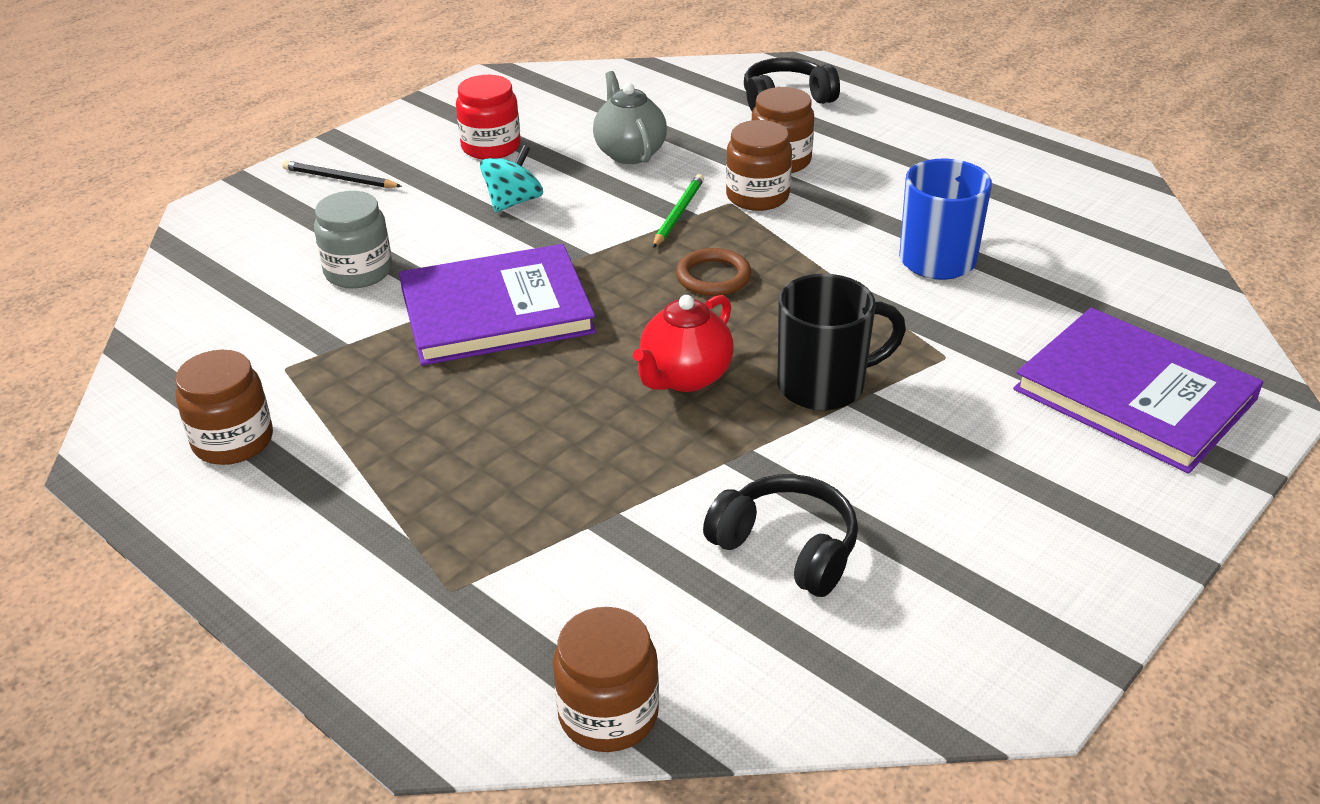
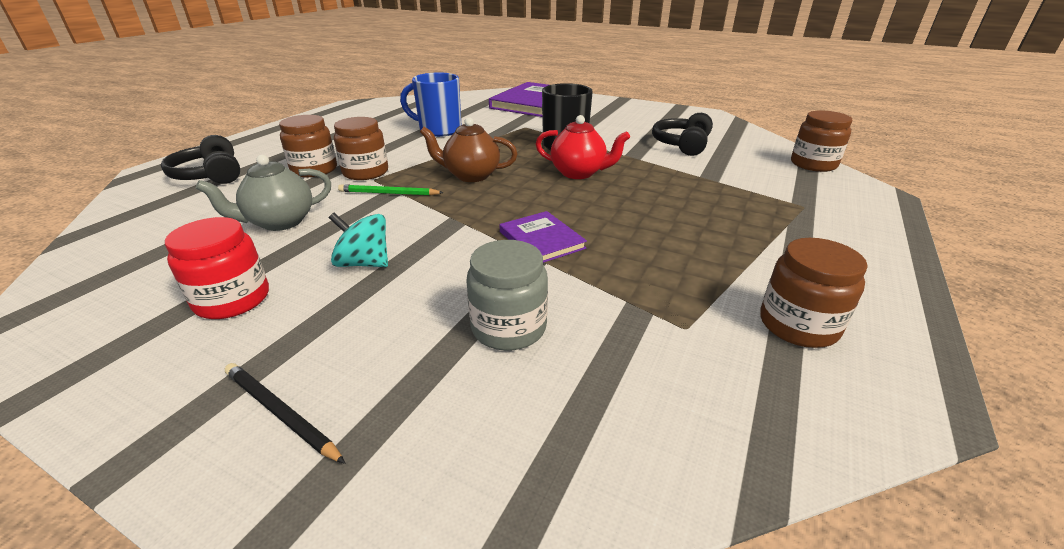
camera: 105 degrees left, 5 degrees down
black pencil [282,161,402,188] -> black pencil turned 120 degrees clockwise [225,363,345,464]
purple book [399,244,596,365] -> purple book [499,211,587,263], size x0.52
brown ring [676,248,751,296] -> brown teapot [420,117,518,182]

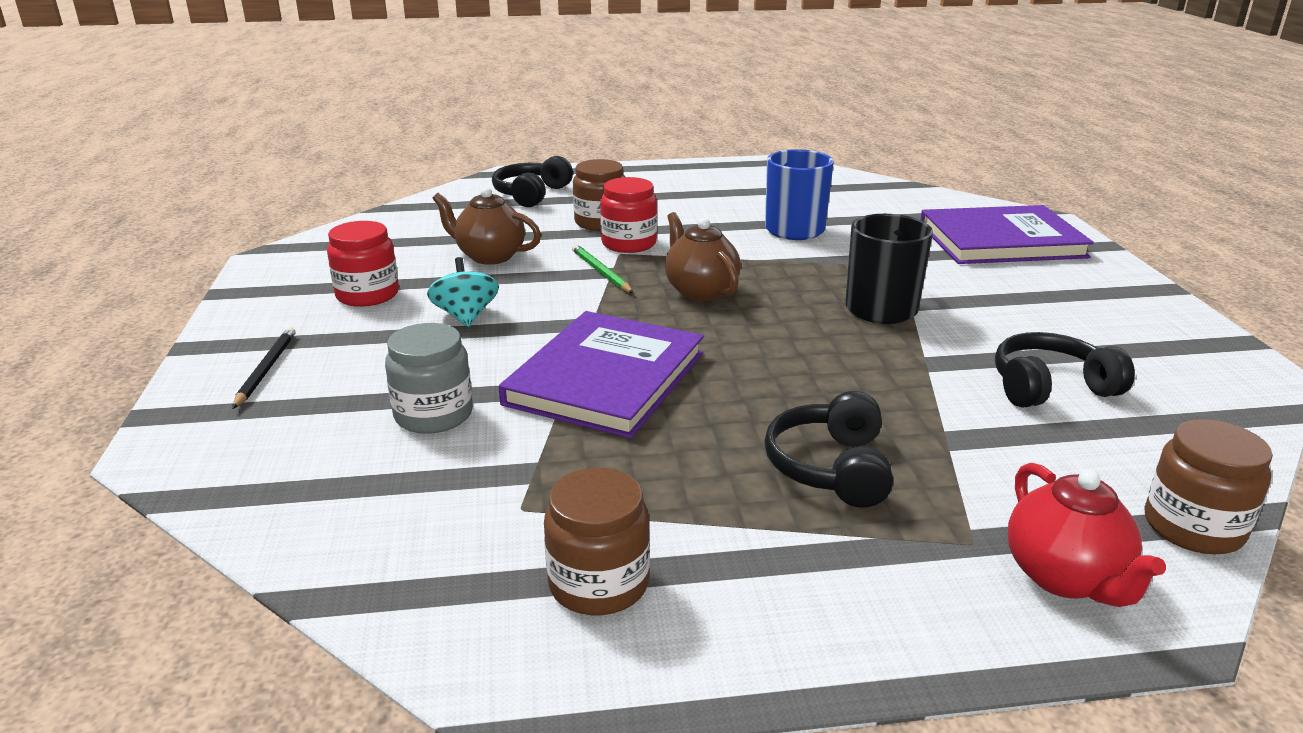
camera: 55 degrees right, 5 degrees down
grey teapot [196,155,331,231] -> brown teapot [432,187,541,265]
brown jar [334,117,388,180] -> red jar [600,177,657,253]
purple book [499,211,587,263] -> purple book [498,311,704,438], size x1.92
red teapot [536,115,630,179] -> red teapot moved to [1008,463,1166,607]
none -> black headphones [764,391,893,508]

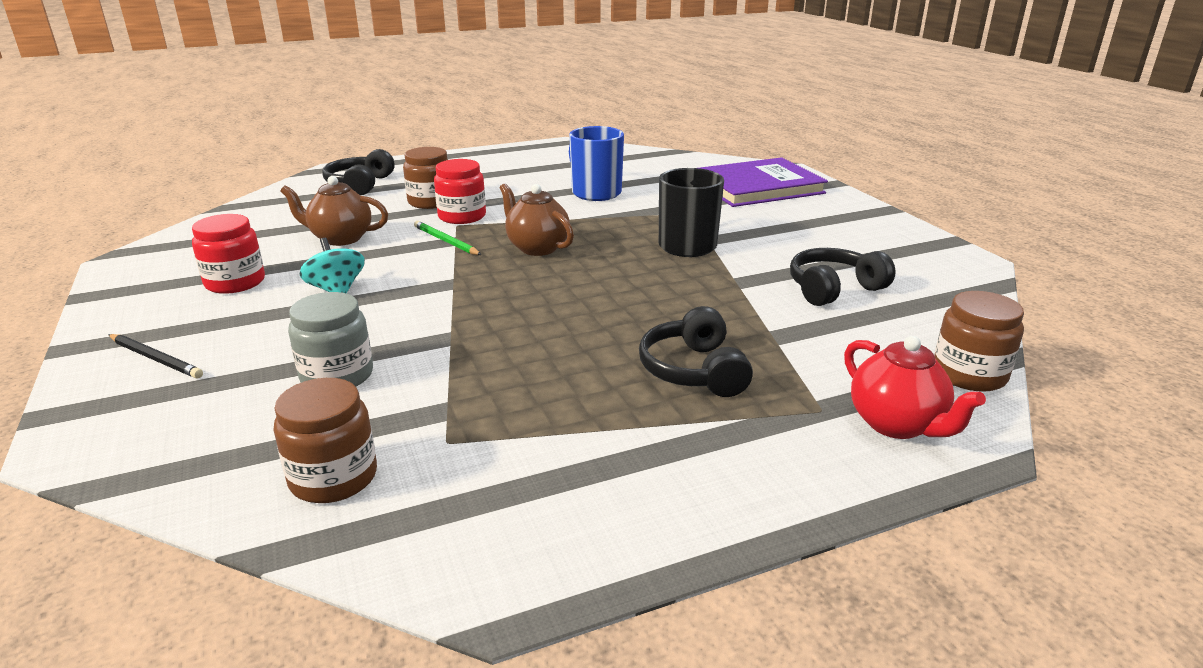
camera: 15 degrees left, 0 degrees up
black pencil [232,327,296,409] -> black pencil turned 135 degrees clockwise [108,334,203,379]
purple book [498,311,704,438] -> none
brown jar [544,468,650,615] -> brown jar moved to [274,378,377,503]

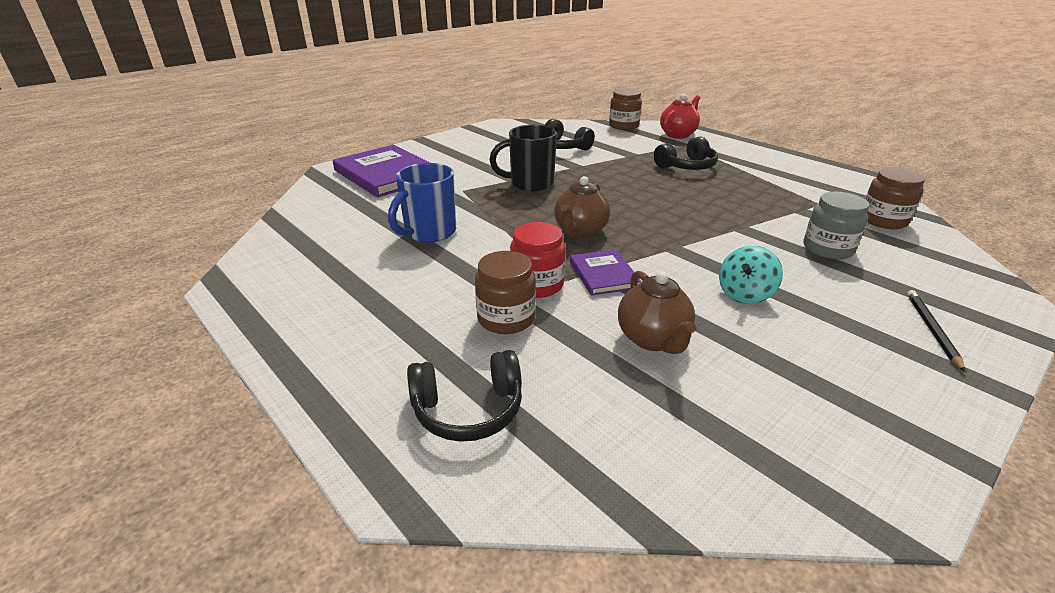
camera: 110 degrees left, 5 degrees up
red jar [192,214,265,294] -> none
green pencil [414,221,482,255] -> purple book [570,249,642,296]

